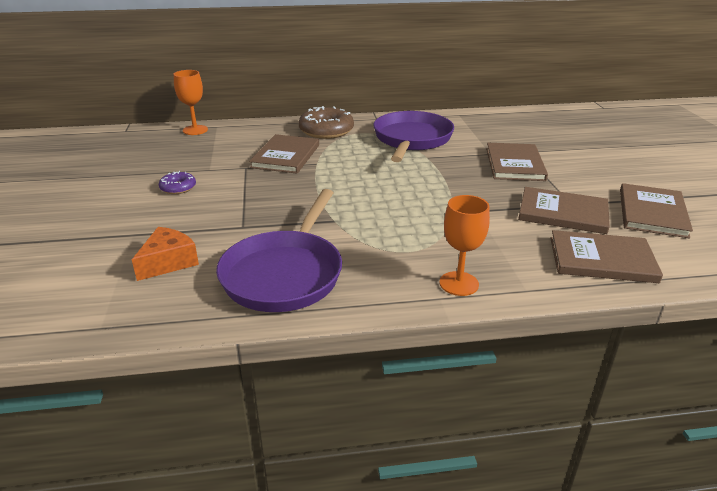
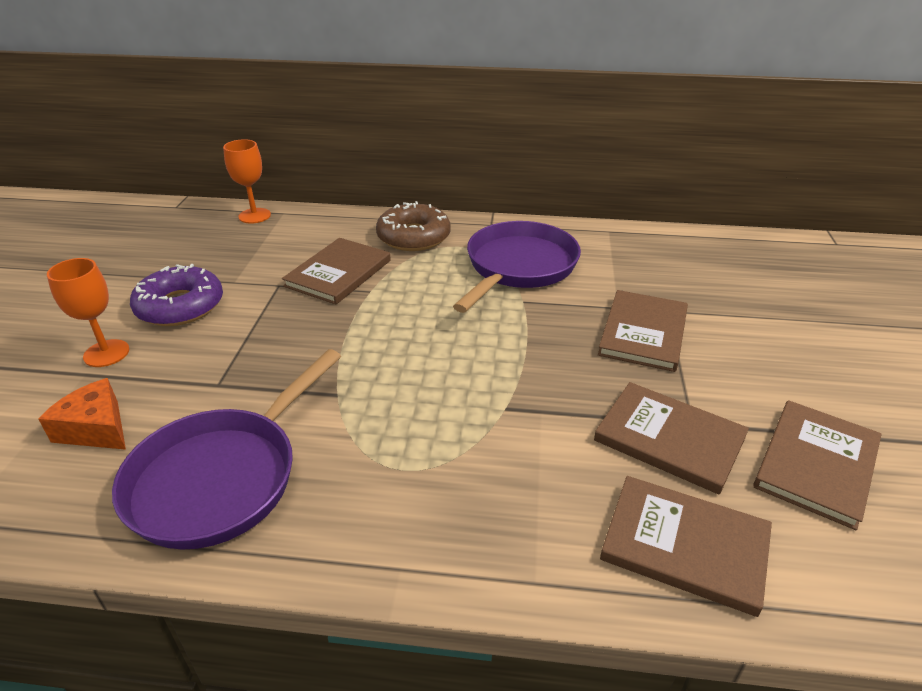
camera: 15 degrees right, 5 degrees up
orange cheese [132,227,199,281] -> orange cheese turned 105 degrees counterclockwise [38,378,126,450]
purple donut [159,171,196,194] -> purple donut [130,264,223,326], size x1.88
orange goblet [439,195,490,296] -> orange goblet moved to [47,258,129,367]

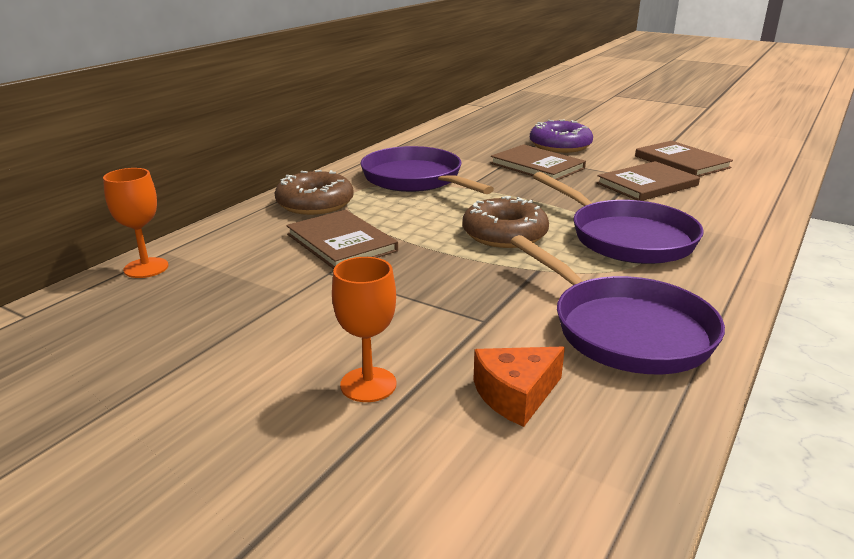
camera: 65 degrees left, 10 degrees down
purple donut [130,264,223,326] -> purple donut moved to [530,120,593,153]
brown book [600,476,772,617] -> none
none -> brown donut [462,196,549,248]
none -> purple pan [533,172,704,264]

